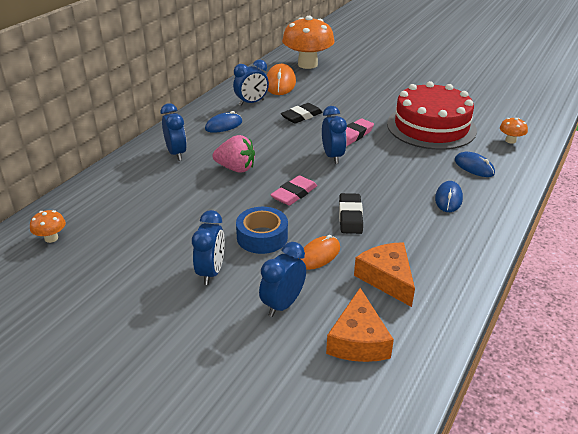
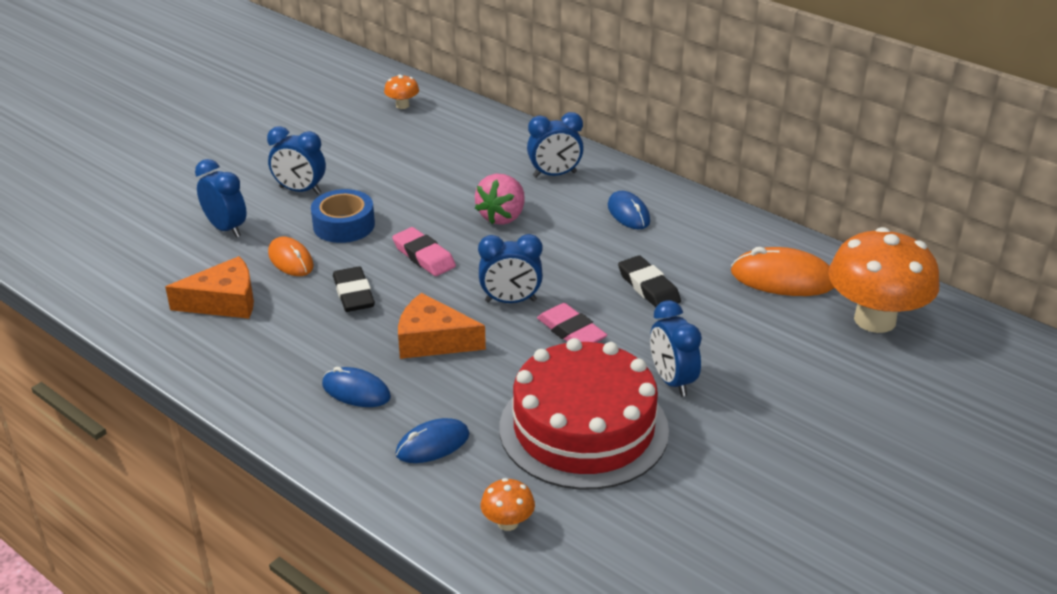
camera: 100 degrees right, 0 degrees up
blue clock [233,60,269,106] -> blue clock moved to [650,300,702,397]
orange cheese [326,288,394,362] -> orange cheese moved to [398,293,486,359]
black eraser [339,193,363,234] -> black eraser turned 60 degrees clockwise [333,267,375,312]

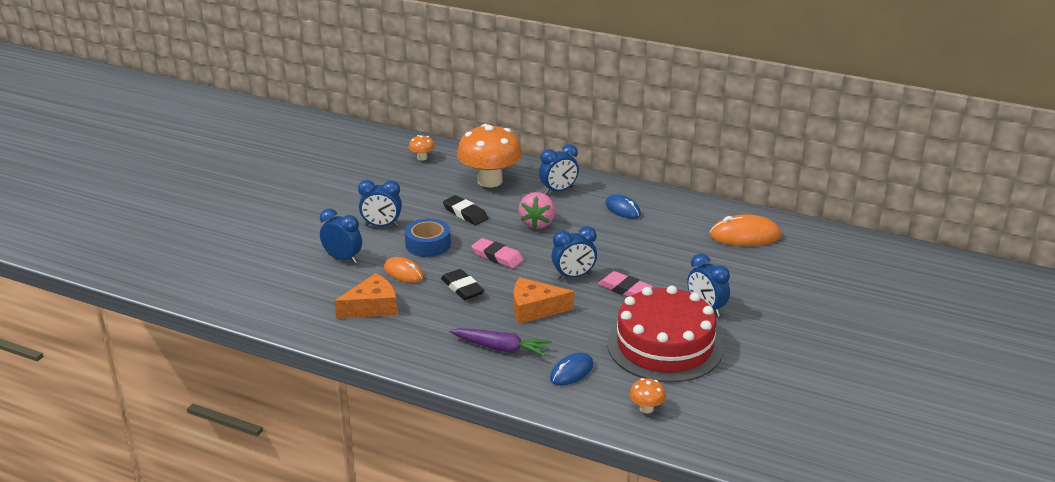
camera: 15 degrees left, 5 degrees down
blue mouse [322,367,391,407] -> purple carrot [449,328,552,357]
black eraser [618,255,681,308] -> black eraser moved to [443,195,488,225]
orange mushroom [828,227,939,333] -> orange mushroom moved to [457,124,522,187]

